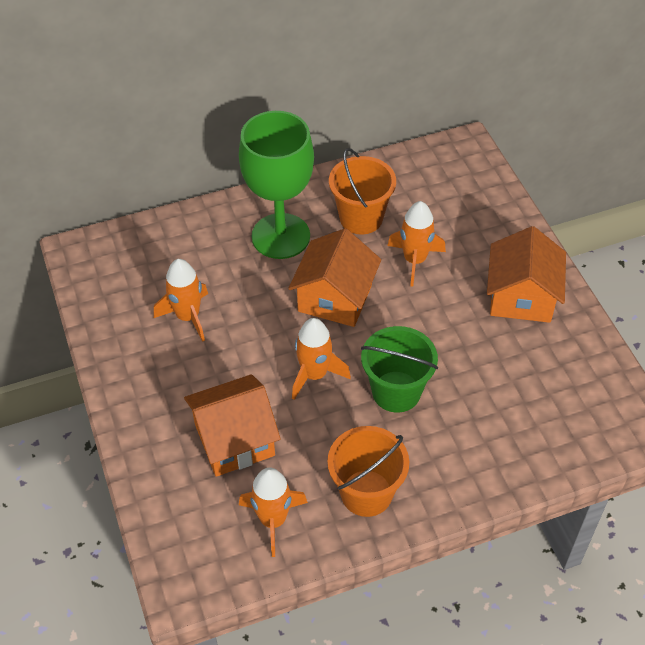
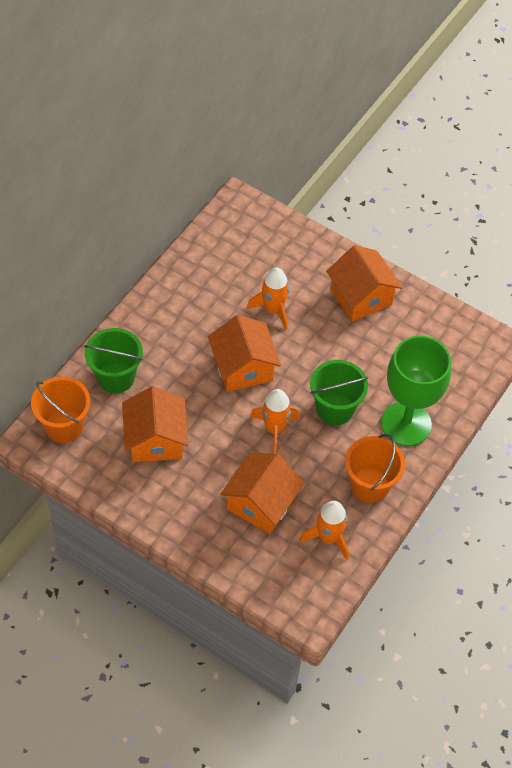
camera: 40 degrees left, 5 degrees up
orange rocket [154,259,208,342] -> orange house [122,386,189,462]
green goblet [239,111,314,259] -> green goblet moved to [381,336,451,446]
orange bucket [329,148,396,234] -> orange bucket moved to [31,377,90,443]
none -> green bucket [84,328,143,393]

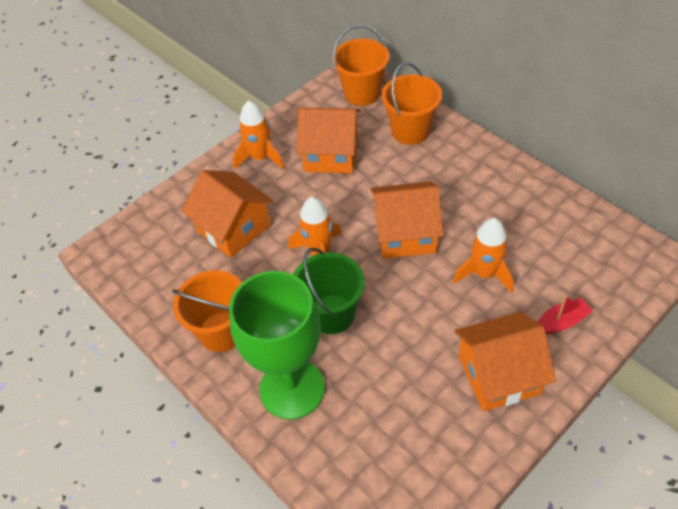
camera: 110 degrees right, 5 degrees down
green bucket [84,328,143,393] -> orange bucket [381,62,442,145]
orange rocket [299,501,349,560] -> orange rocket moved to [233,100,285,169]
none -> red boat [538,295,593,334]

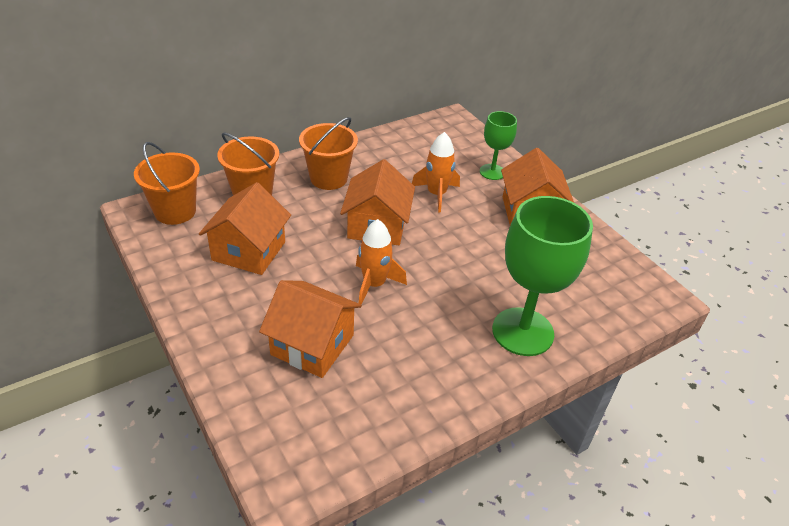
camera: 85 degrees left, 10 degrees down
orange bucket [172,270,242,352] -> orange bucket moved to [299,117,358,190]
orange house [182,170,273,258] -> orange house turned 60 degrees clockwise [259,280,362,378]
orange rocket [233,100,285,169] -> none
green bucket [293,248,365,334] -> none
red boat [538,295,593,334] -> green goblet [480,111,517,180]

